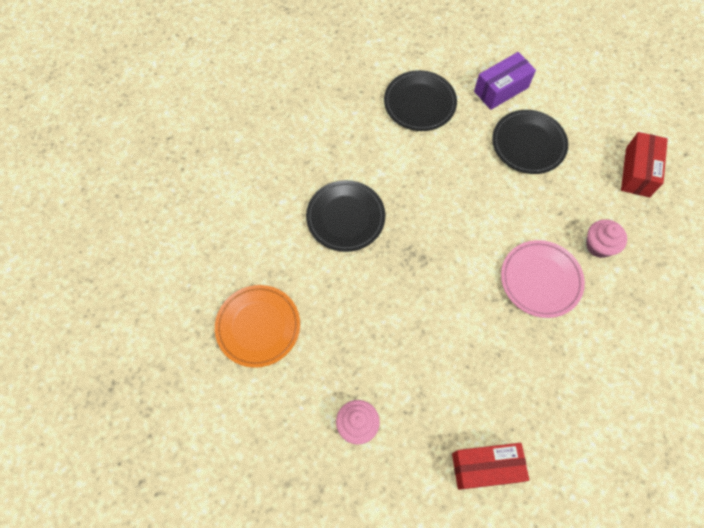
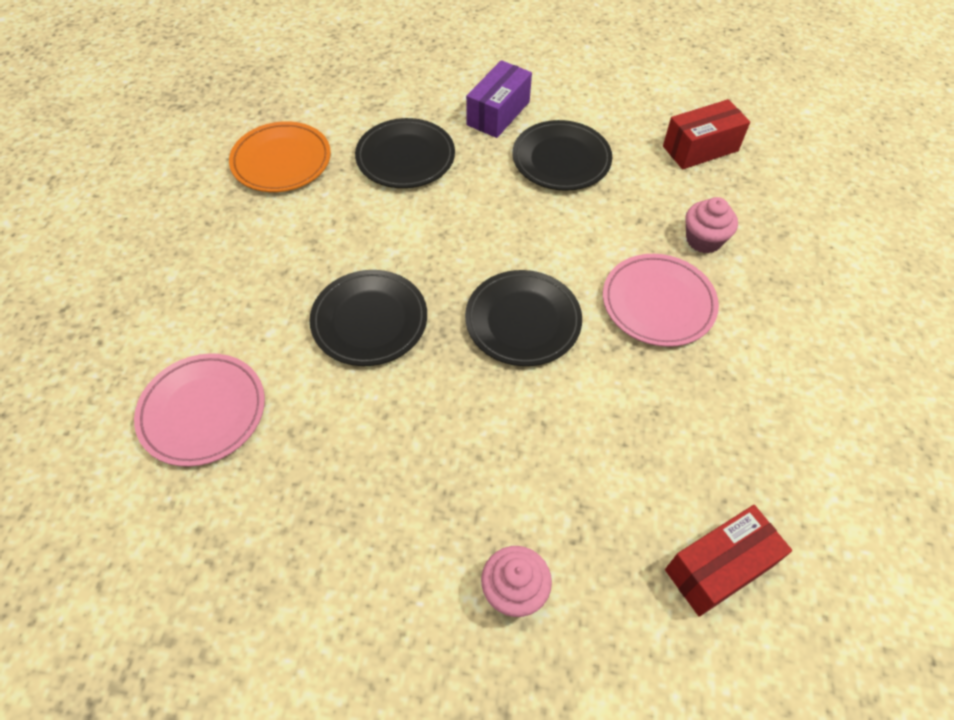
camera: 25 degrees left, 10 degrees down
orange plate [215,285,300,368] -> orange plate moved to [229,121,331,192]
red box [621,132,668,197] -> red box turned 75 degrees clockwise [663,99,750,170]
none -> pink plate [134,353,265,467]
none -> black plate [465,270,582,366]

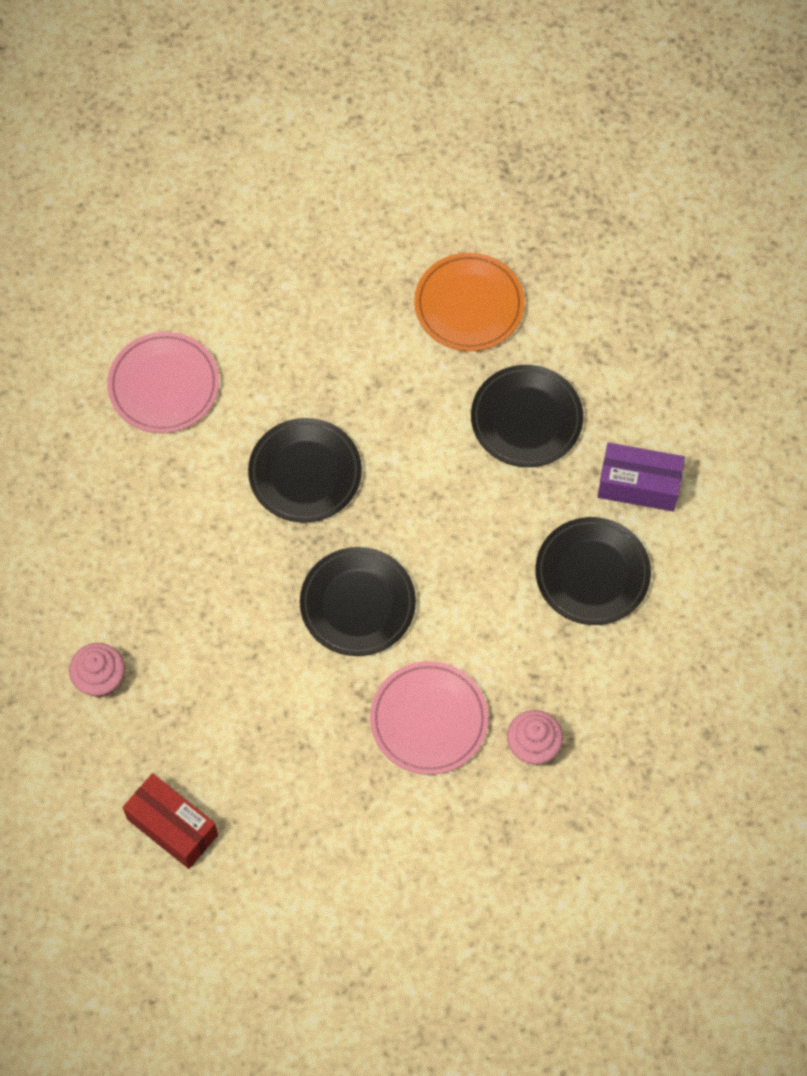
camera: 70 degrees right, 10 degrees up
red box [663,99,750,170] -> none

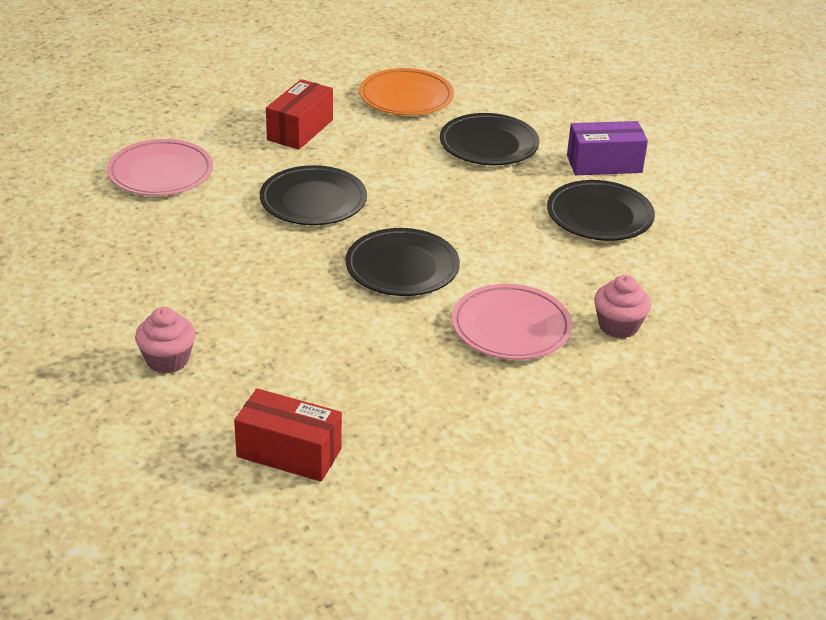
camera: 20 degrees left, 30 degrees down
none -> red box [266,79,333,150]

